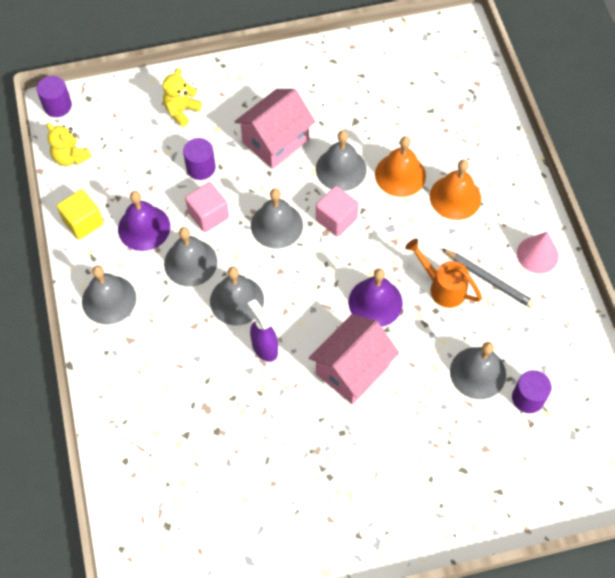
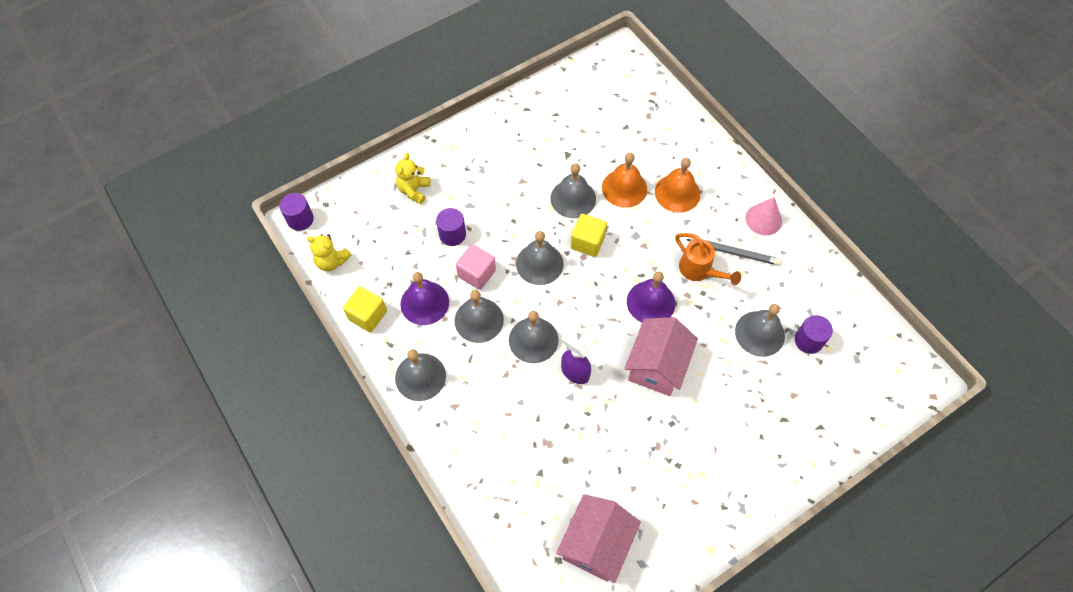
camera: 20 degrees left, 0 degrees up
pink house [234,89,315,169] -> pink house moved to [556,494,641,583]
pink cube [316,186,359,237] -> yellow cube [571,214,607,257]
orange watering can [405,239,482,308] -> orange watering can turned 150 degrees counterclockwise [675,233,741,285]

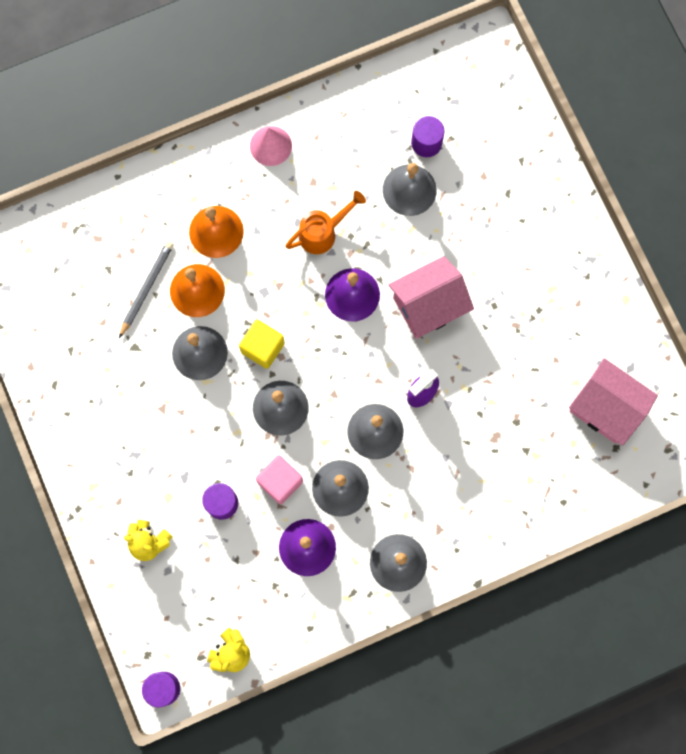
camera: 80 degrees left, 15 degrees up
yellow cube [343,286,387,332] -> none
pink house [625,317,698,396] -> pink house turned 60 degrees counterclockwise [389,256,474,339]
grey pencil [686,239,781,265] -> grey pencil moved to [119,241,174,338]

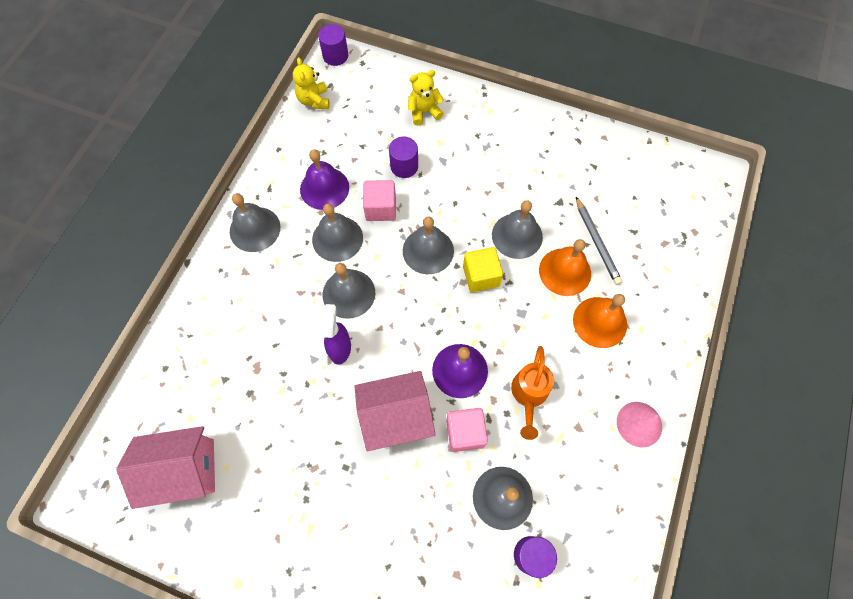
camera: 135 degrees right, 10 degrees down
pink house [389,256,474,339] -> pink house turned 60 degrees clockwise [354,371,436,451]
none -> pink cube [446,408,488,452]

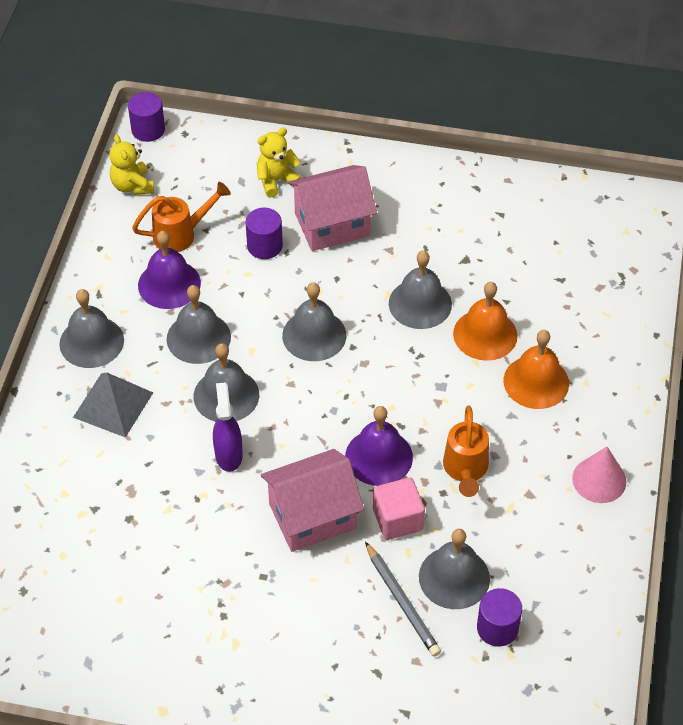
camera: 10 degrees left, 15 degrees down
pink house [116,426,215,509] -> pink house moved to [288,165,377,251]
pink cube [363,180,396,221] -> none
yellow cube [463,247,503,292] -> none
grey pencil [576,197,622,285] -> grey pencil moved to [365,542,441,657]
none -> grey pyramid [73,373,153,438]
none -> orange watering can [132,182,231,252]

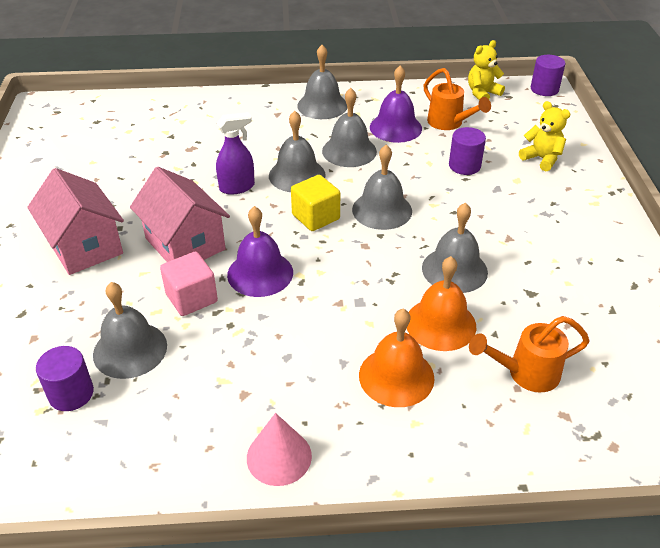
camera: 75 degrees right, 10 degrees down
grey pyramid [73,373,153,438] -> none
pink house [288,165,377,251] -> pink house moved to [27,168,124,275]
grey pencil [365,542,441,657] -> none
orange watering can [443,406,489,497] -> orange watering can moved to [469,316,590,392]
none -> yellow cube [291,175,340,231]

